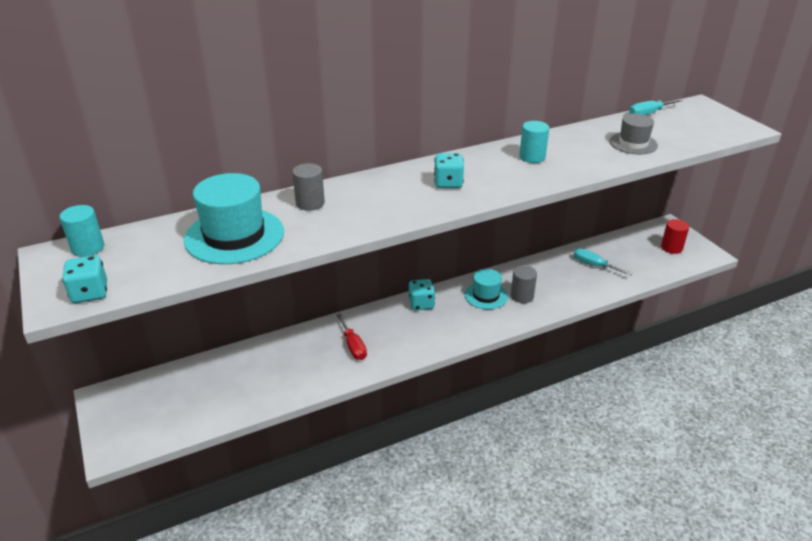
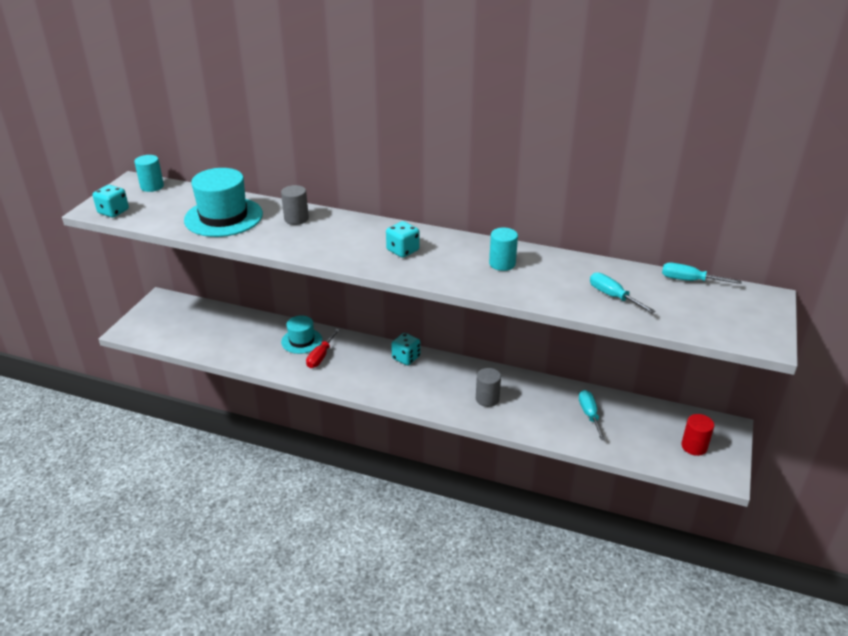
camera: 45 degrees right, 0 degrees up
turquoise hat [465,269,508,310] -> turquoise hat moved to [281,315,322,354]
grey hat [610,114,658,154] -> turquoise screwdriver [590,272,656,313]

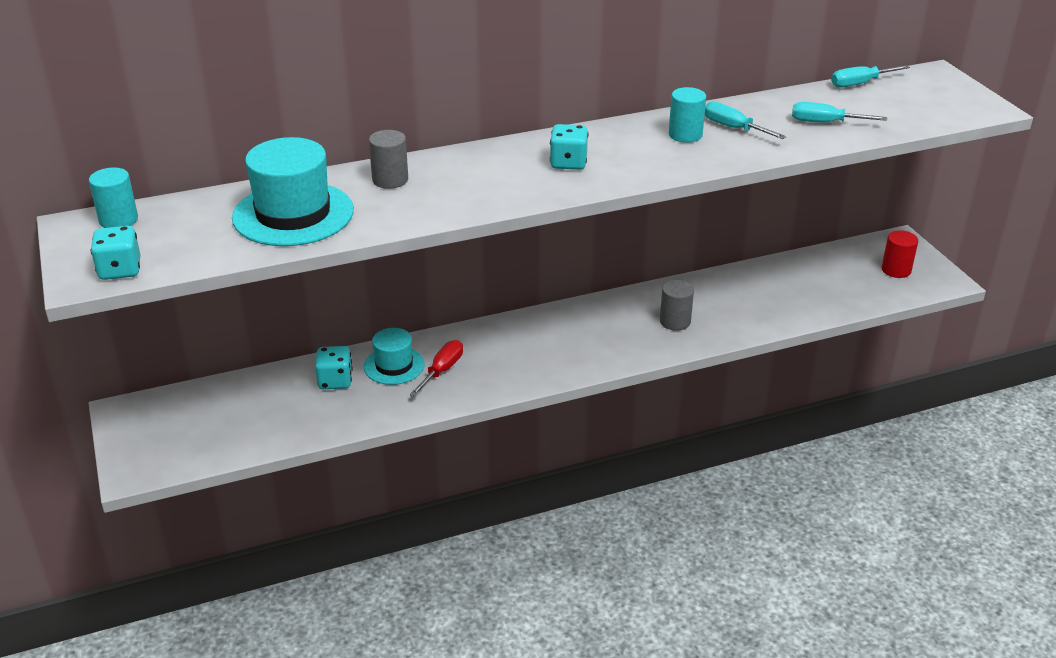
camera: 40 degrees left, 0 degrees up
red screwdriver [306,329,340,368] -> red screwdriver turned 135 degrees counterclockwise [410,340,463,397]
turquoise dice [391,333,420,365] -> turquoise dice moved to [315,346,353,389]
turquoise screwdriver [579,390,606,440] -> turquoise screwdriver moved to [705,101,787,139]

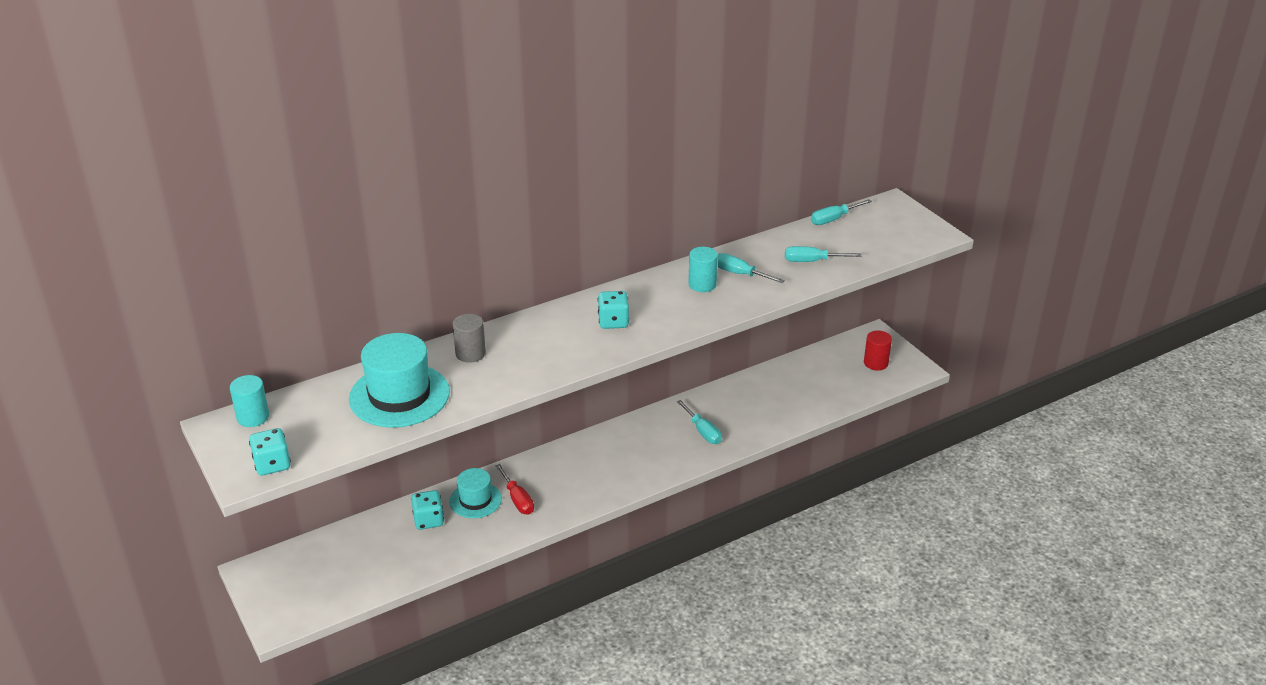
camera: 10 degrees left, 0 degrees up
red screwdriver [410,340,463,397] -> red screwdriver turned 135 degrees clockwise [495,464,534,515]
grey cylinder [660,280,694,331] -> turquoise screwdriver [677,400,722,444]

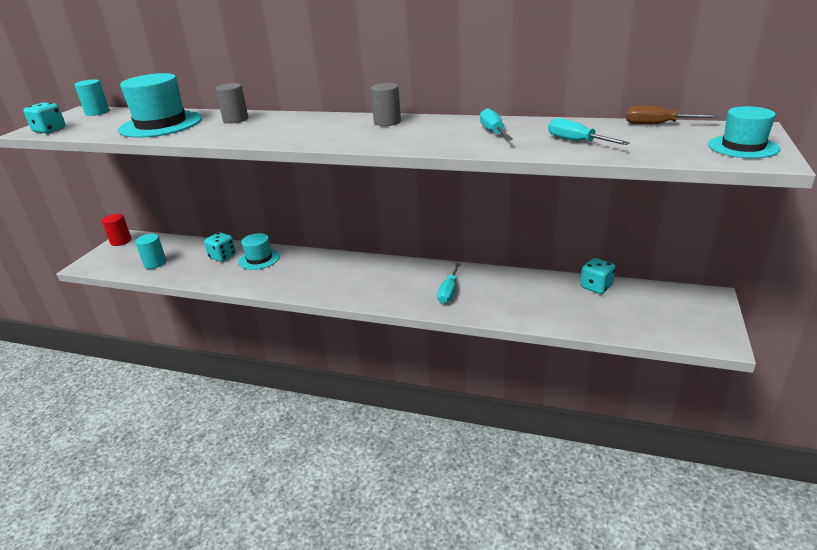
camera: 50 degrees right, 5 degrees down
red screwdriver [495,464,534,515] -> none
turquoise dice [598,291,629,329] -> turquoise dice moved to [580,258,616,294]
turquoise cylinder [688,247,718,292] -> turquoise cylinder moved to [135,234,166,269]
turquoise screwdriver [811,199,872,225] -> brown screwdriver [626,105,719,124]
red cylinder [864,331,892,370] -> red cylinder moved to [102,214,132,246]
none -> grey cylinder [370,83,401,126]
none -> turquoise hat [708,106,780,158]

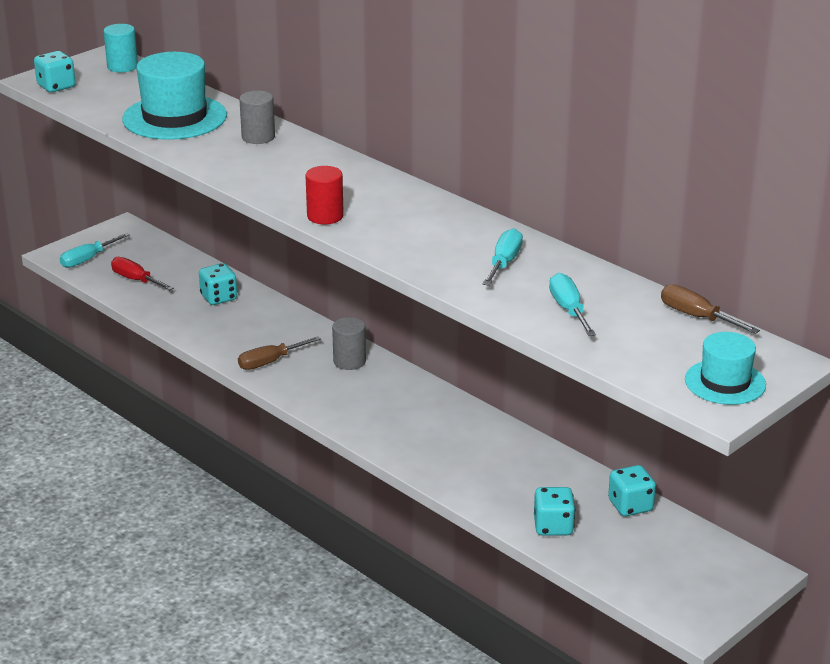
camera: 25 degrees right, 0 degrees up
red cylinder [102,214,132,246] -> red cylinder moved to [306,166,344,224]
turquoise cylinder [135,234,166,269] -> red screwdriver [111,257,174,290]
turquoise hat [238,233,280,270] -> none
grey cylinder [370,83,401,126] -> grey cylinder moved to [332,317,366,370]
turquoise screwdriver [437,263,461,304] -> turquoise screwdriver moved to [60,233,130,268]
none -> brown screwdriver [238,336,321,370]
none -> turquoise dice [534,487,575,536]

